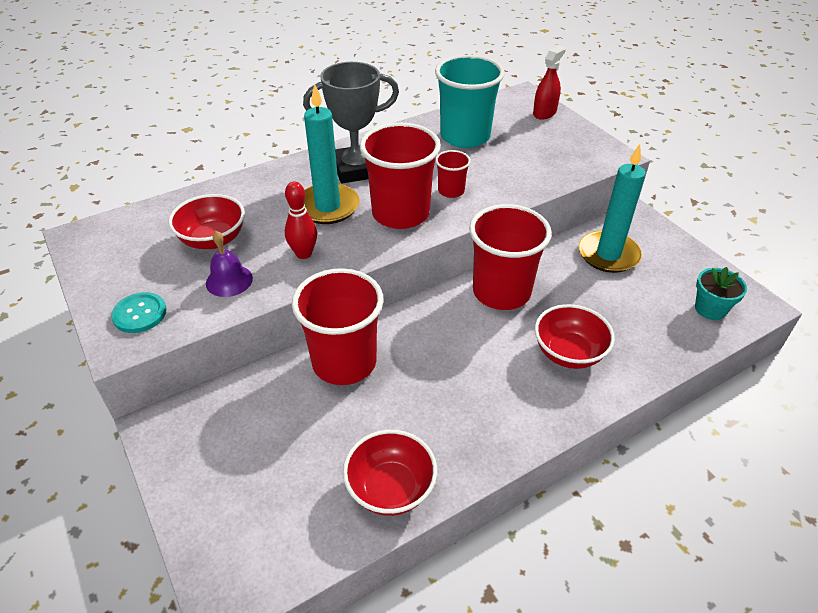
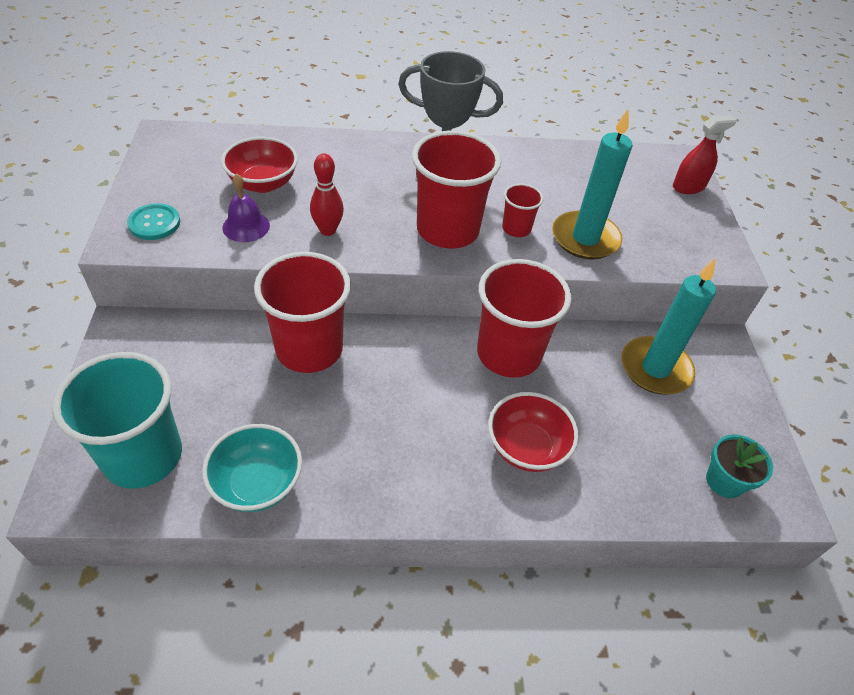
camera: 25 degrees right, 5 degrees up
turquoise candle [304,84,359,224] -> turquoise candle moved to [552,109,632,260]
red bowl [343,430,437,516] -> turquoise bowl [202,424,302,512]
turquoise cup [435,55,505,148] -> turquoise cup moved to [52,352,182,489]

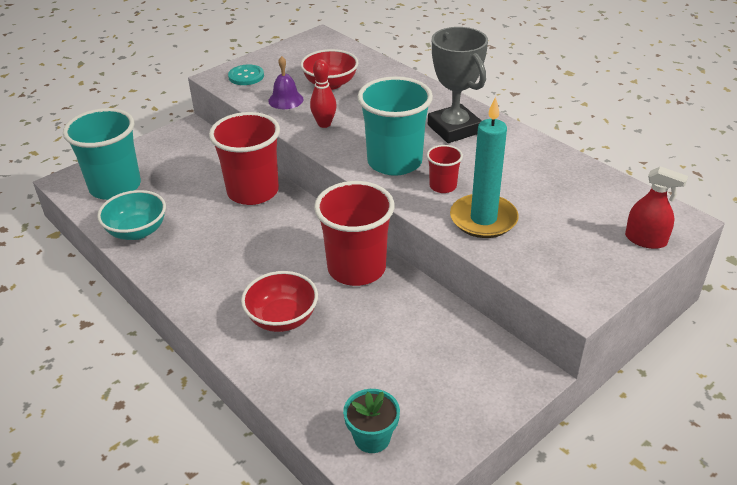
camera: 55 degrees right, 10 degrees down
red cup [412,131,501,249] -> turquoise cup [357,76,433,176]
turquoise candle [621,259,716,394] -> none

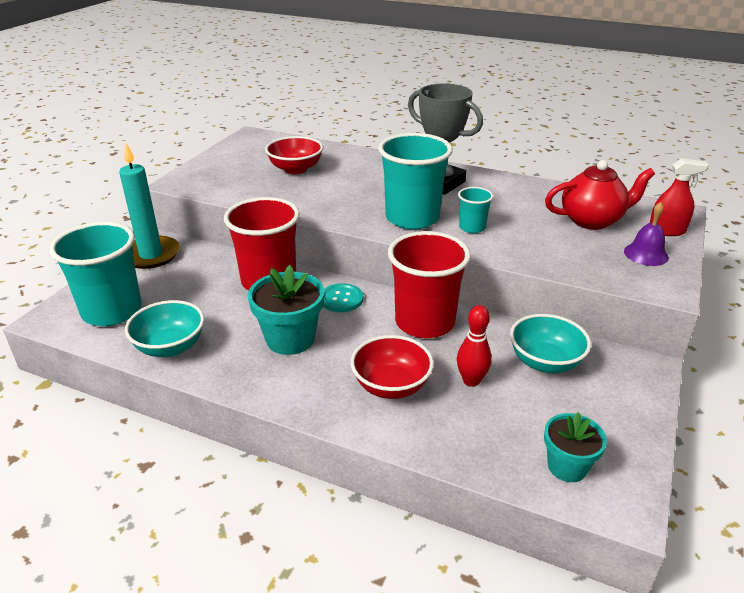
camera: 25 degrees left, 5 degrees down
turquoise button [228,64,264,85] -> turquoise button moved to [323,283,363,312]
purple bell [268,56,304,109] -> purple bell moved to [624,202,669,266]
red bowling pin [310,59,336,128] -> red bowling pin moved to [457,305,492,387]
red cup [427,145,463,193] -> turquoise cup [458,187,493,233]
turquoise candle [450,96,519,238] -> turquoise candle moved to [119,143,180,269]
none -> turquoise flower pot [248,265,324,355]
none -> turquoise bowl [510,314,591,373]
none -> red teapot [545,160,655,230]

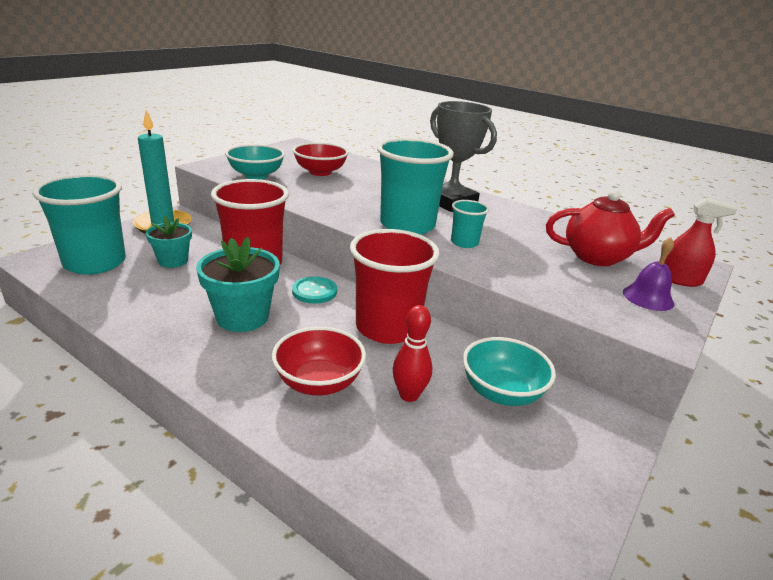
camera: 10 degrees right, 5 degrees down
turquoise bowl [125,300,204,357] -> turquoise bowl moved to [225,144,285,179]
turquoise flower pot [544,412,607,482] -> turquoise flower pot moved to [146,216,192,268]

